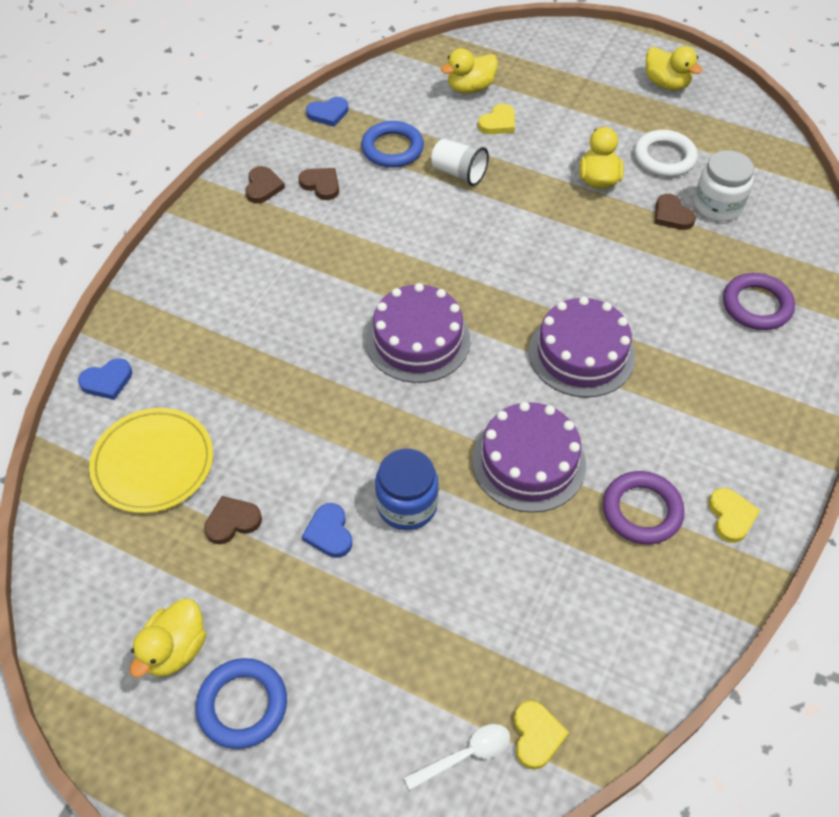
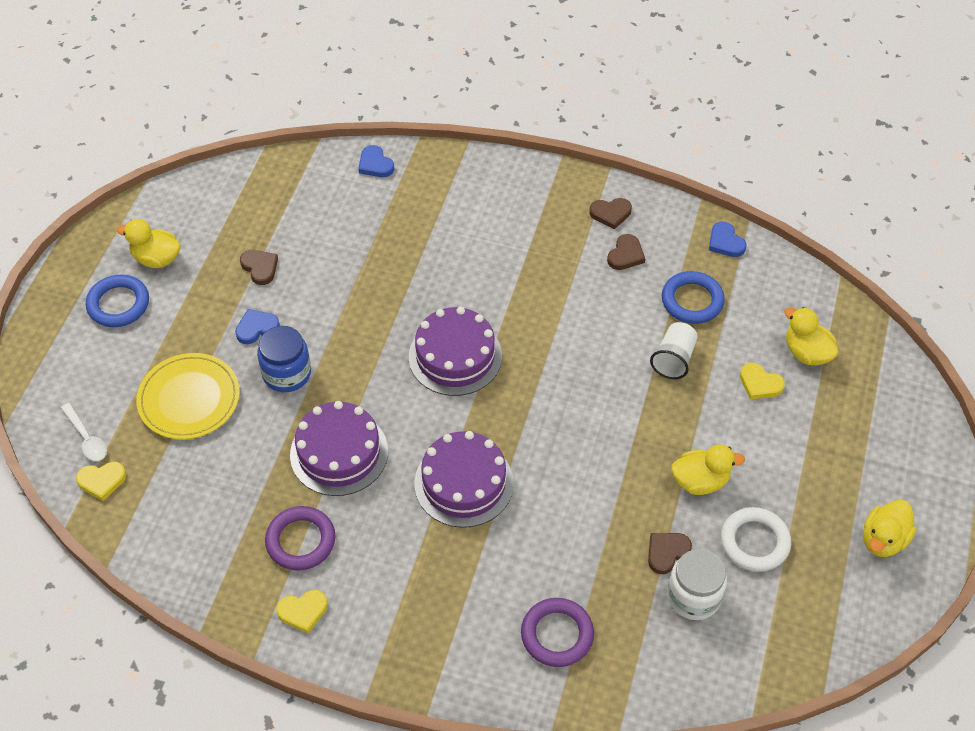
camera: 80 degrees right, 0 degrees up
yellow plate [89,408,213,513] -> yellow plate moved to [136,353,240,439]

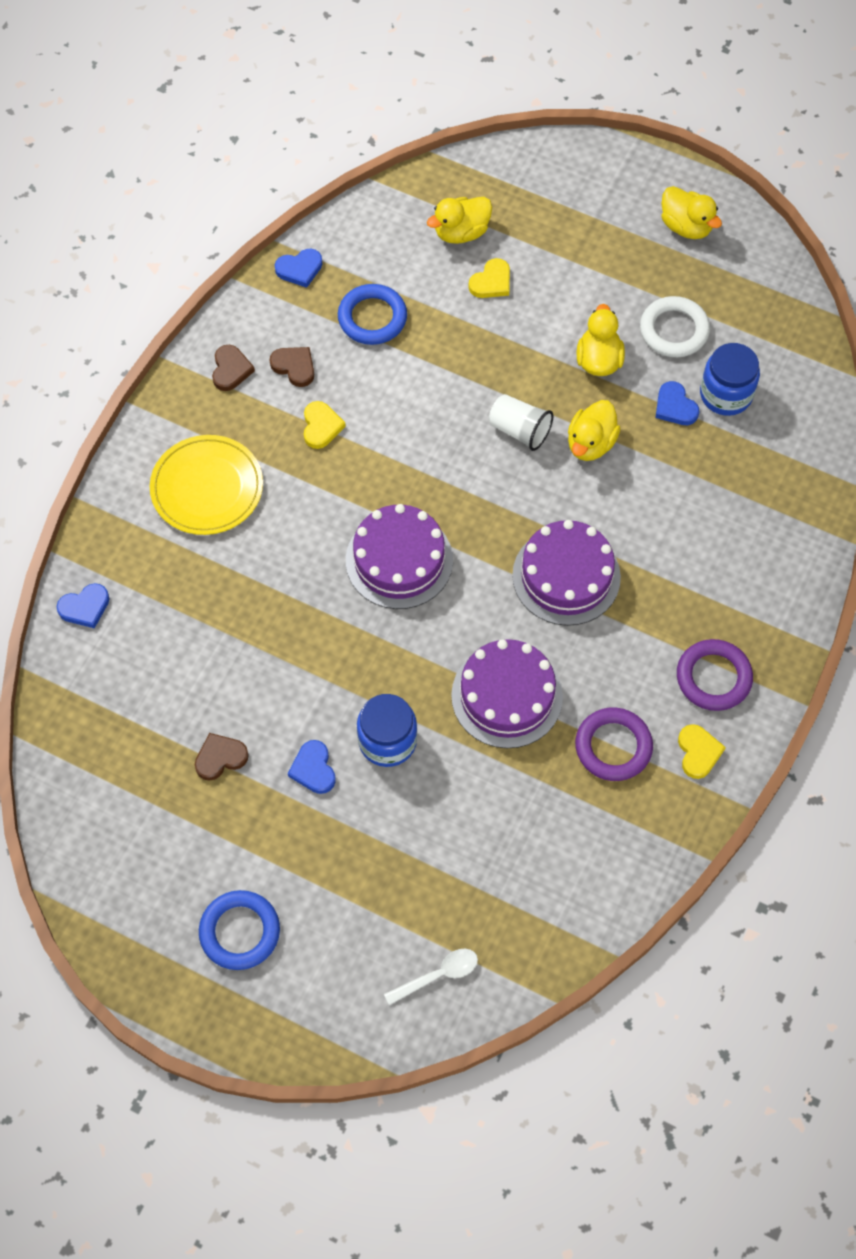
camera: 80 degrees left, 10 degrees up
yellow heart [76,462,126,501] -> yellow heart moved to [304,401,346,449]
yellow duck [117,219,181,268] -> yellow duck moved to [568,400,621,461]
yellow plate [136,353,240,439] -> yellow plate moved to [150,435,263,535]
purple ring [521,598,594,667] -> purple ring moved to [677,639,753,711]
brown heart [648,533,692,574] -> blue heart [655,381,699,425]
white cup [650,322,698,379] -> white cup moved to [489,394,553,451]
white jar [667,549,727,620] -> blue jar [700,343,760,416]

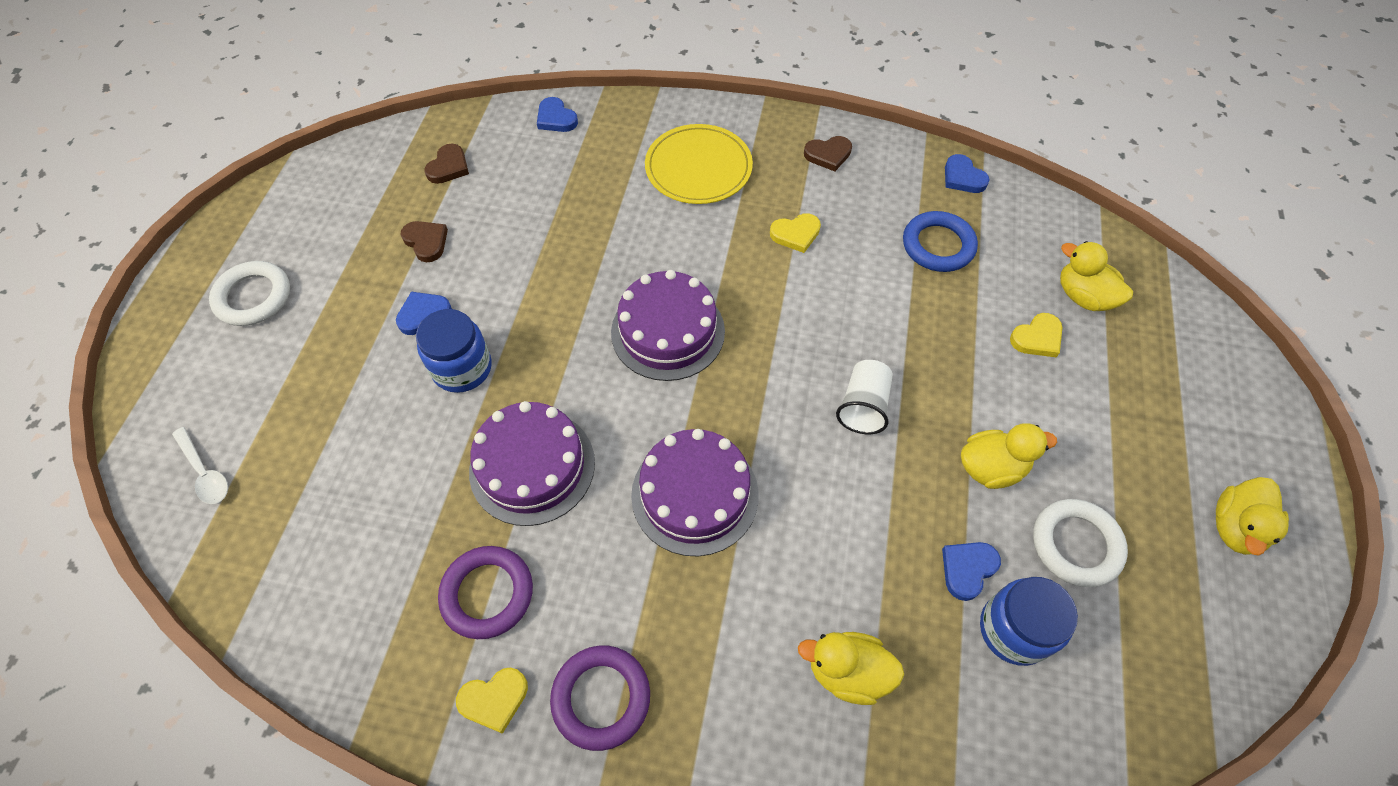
camera: 75 degrees right, 5 degrees down
blue ring [199,890,280,970] -> white ring [209,261,290,326]
brown heart [270,347,314,387] -> brown heart moved to [424,144,469,184]
yellow heart [468,258,510,298] -> yellow heart turned 60 degrees counterclockwise [1010,313,1063,357]
yellow duck [568,400,621,461] -> yellow duck moved to [798,632,904,705]

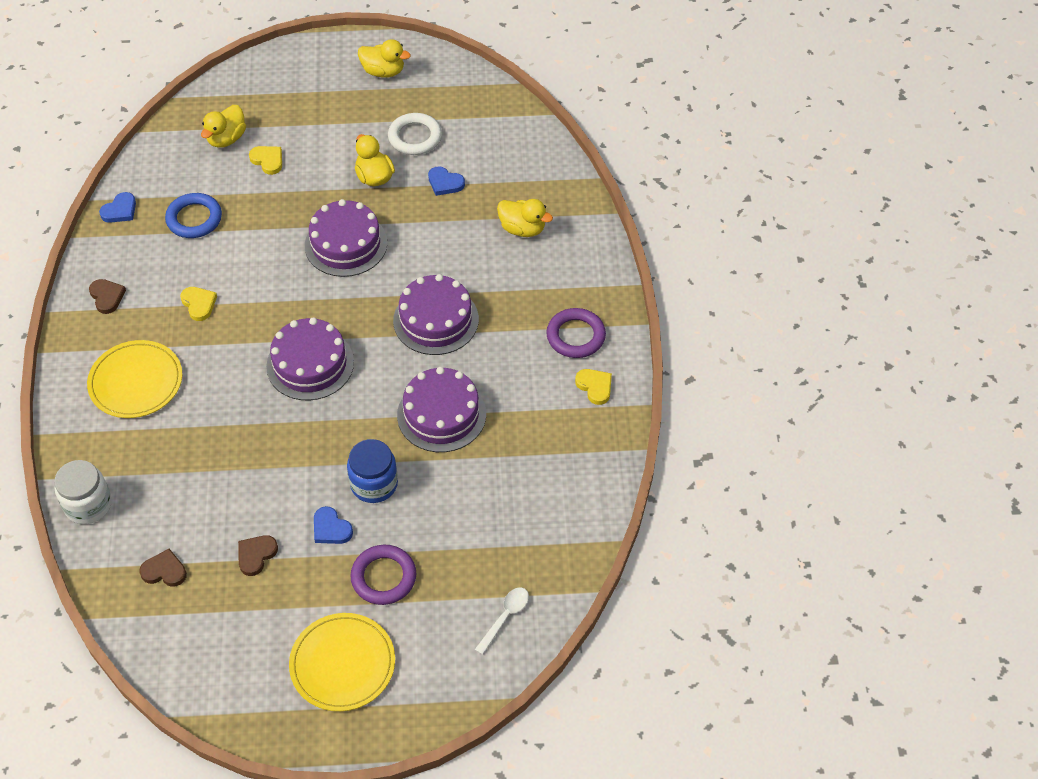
camera: 105 degrees left, 5 degrees down
white ring [209,261,290,326] -> yellow plate [289,613,395,711]
purple ring [438,546,533,639] -> purple ring moved to [350,545,416,605]
blue heart [537,97,578,132] -> white jar [54,460,112,524]
yellow duck [798,632,904,705] -> yellow duck turned 60 degrees counterclockwise [497,199,553,237]
white cup [836,360,893,434] -> purple cake [305,199,387,277]
blue jar [980,577,1078,666] -> none

